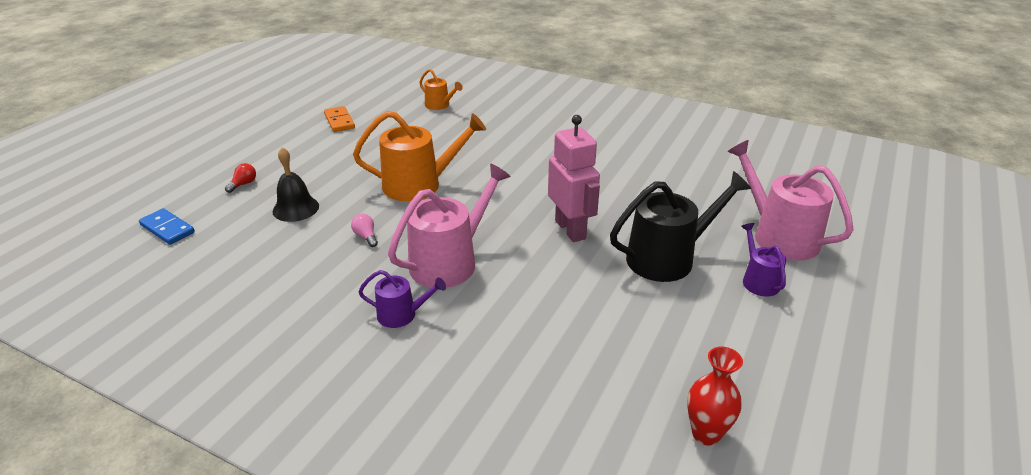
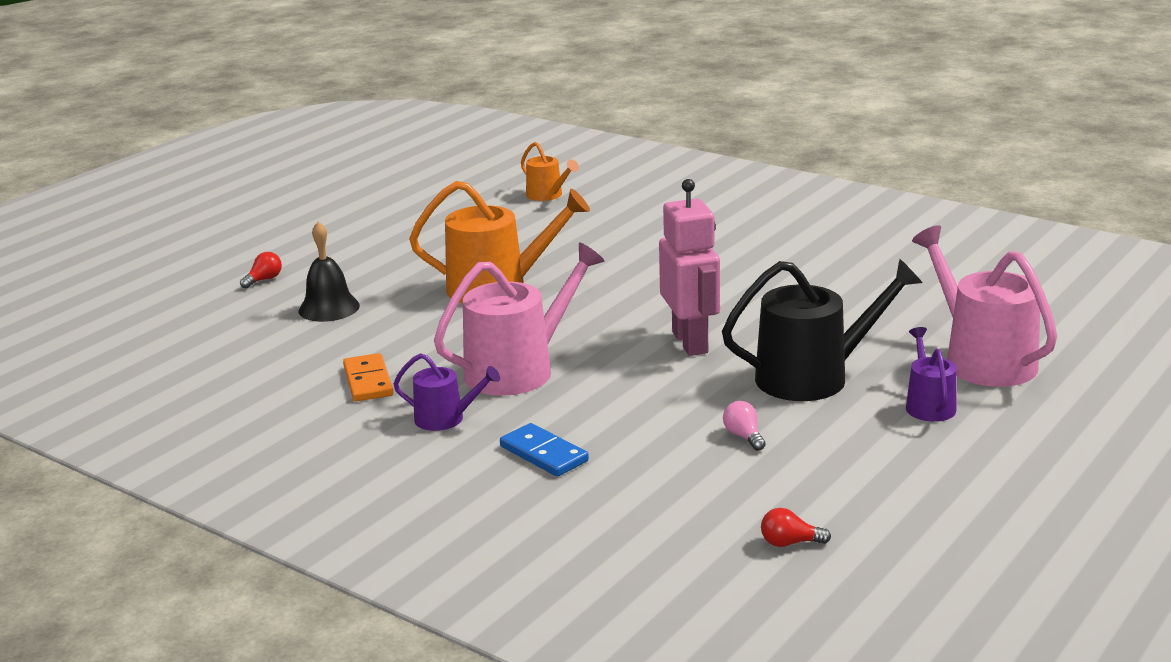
camera: 10 degrees right, 10 degrees down
blue domino [139,208,195,245] -> blue domino moved to [500,423,589,477]
orange domino [324,106,355,132] -> orange domino moved to [343,353,393,401]
pink light bulb [351,214,378,247] -> pink light bulb moved to [723,401,766,451]
red vase [687,347,743,446] -> red light bulb [761,508,831,547]

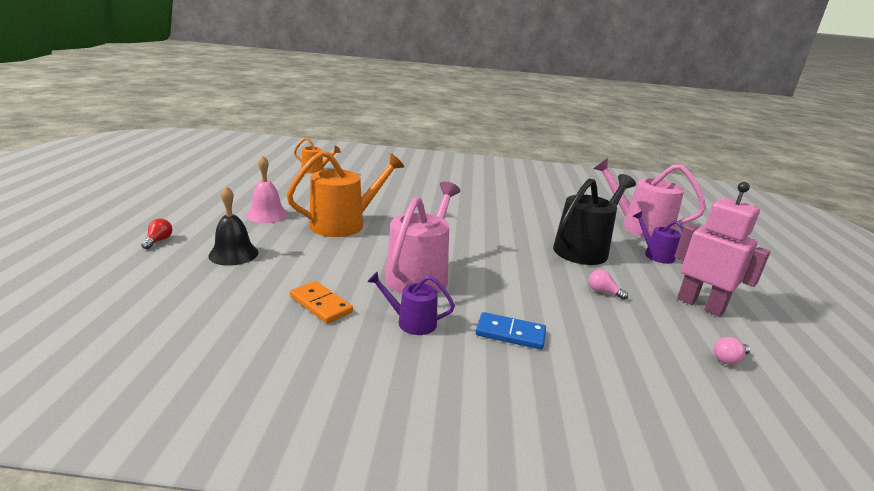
camera: 35 degrees left, 0 degrees up
purple watering can [393,353,500,431] -> purple watering can turned 150 degrees counterclockwise [367,272,455,335]
pink robot [659,179,720,356] -> pink robot moved to [674,182,770,317]
red light bulb [761,508,831,547] -> pink light bulb [714,337,750,365]
none -> pink bell [246,156,288,223]

